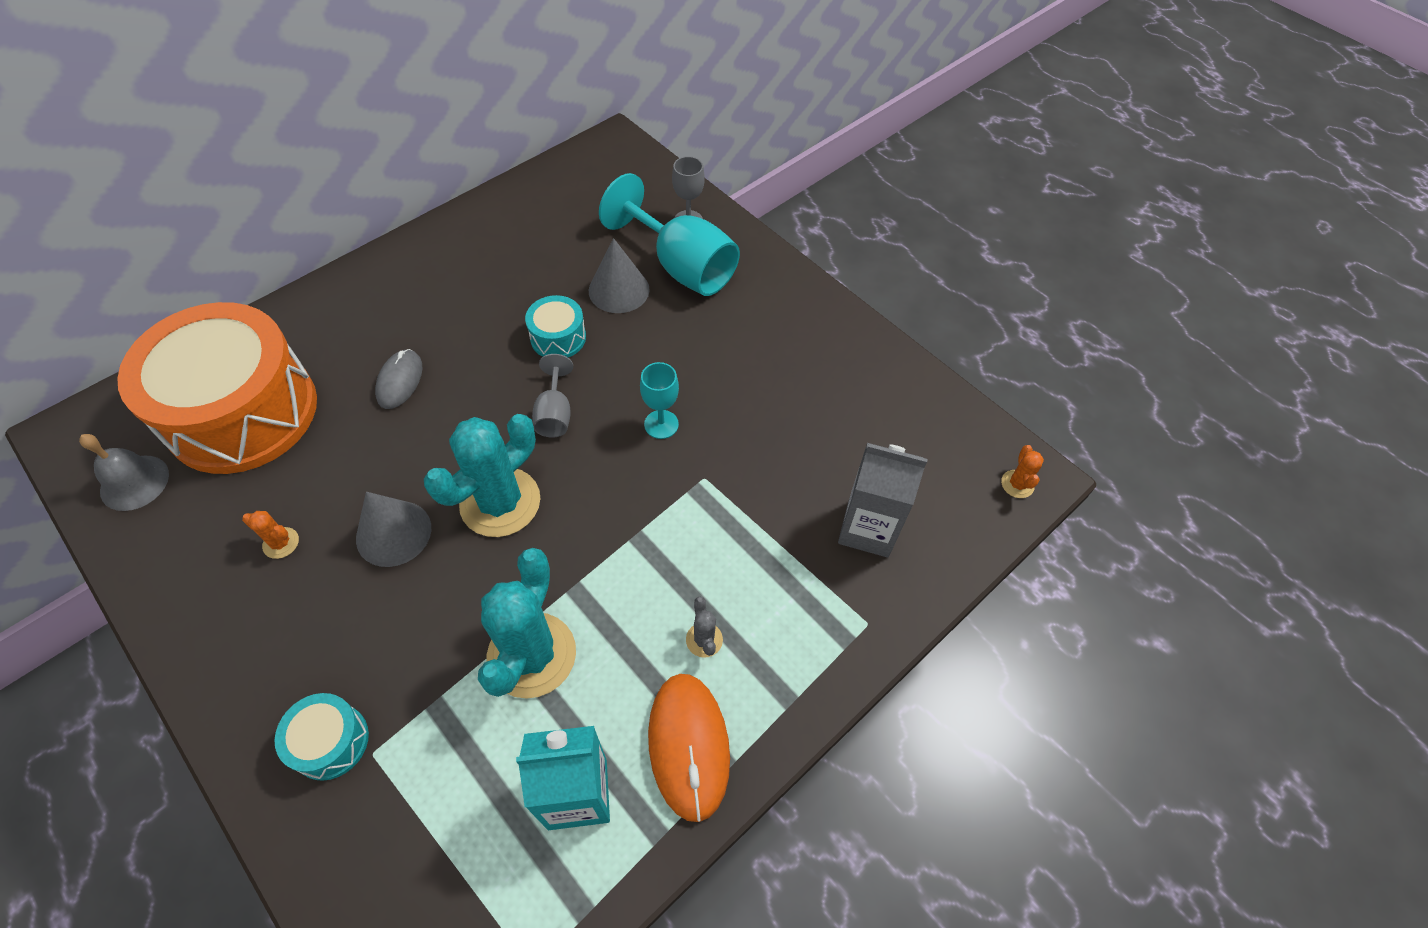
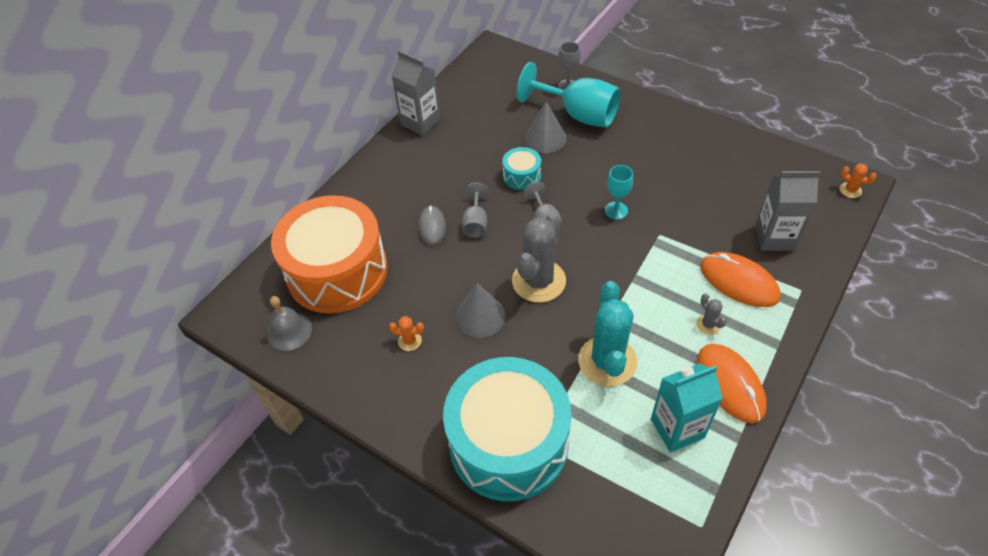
camera: 10 degrees left, 5 degrees down
turquoise drum [275,693,369,781] -> turquoise drum [443,357,572,501], size x2.43
turquoise cactus [424,414,540,537] -> grey cactus [512,213,566,303]
orange cactus [1001,445,1044,498] -> orange cactus turned 45 degrees counterclockwise [840,163,877,198]
none -> grey carton [391,50,440,136]
none -> grey goblet [462,183,488,238]
none -> orange mouse [700,252,781,307]

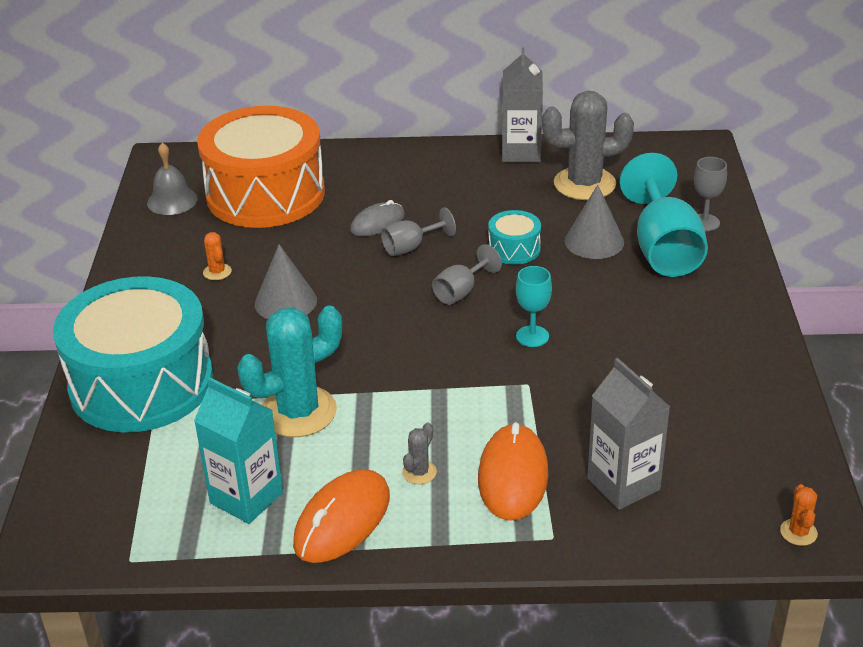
camera: 55 degrees right, 15 degrees down
grey cactus [512,213,566,303] -> grey cactus moved to [542,91,634,200]

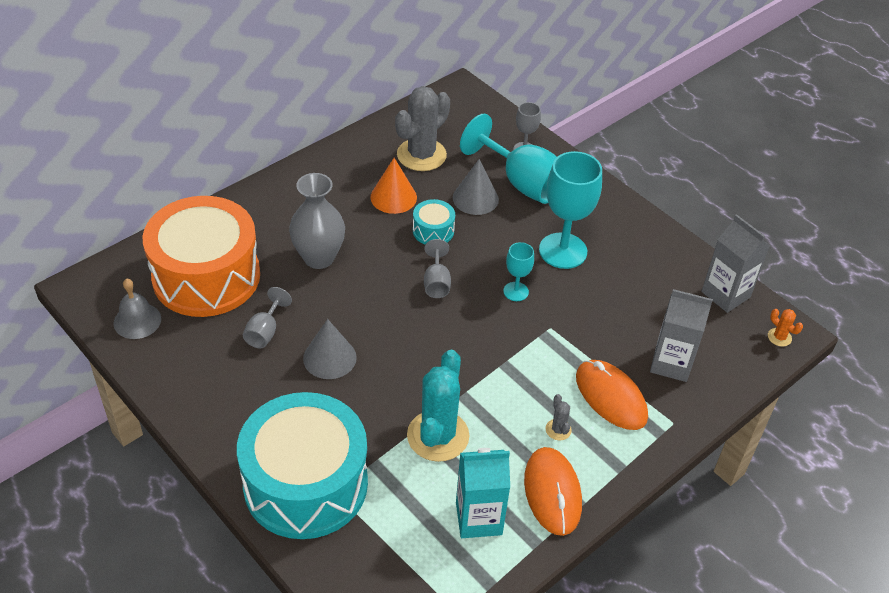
camera: 45 degrees left, 10 degrees up
orange cactus [203,232,232,280] -> none
grey mouse [350,200,405,236] -> grey vase [289,173,345,269]
grey goblet [381,208,456,256] -> grey goblet moved to [243,287,292,348]
grey carton [502,47,543,162] -> grey carton moved to [701,214,770,313]
none -> orange cone [370,158,417,214]
none -> turquoise goblet [539,151,602,269]

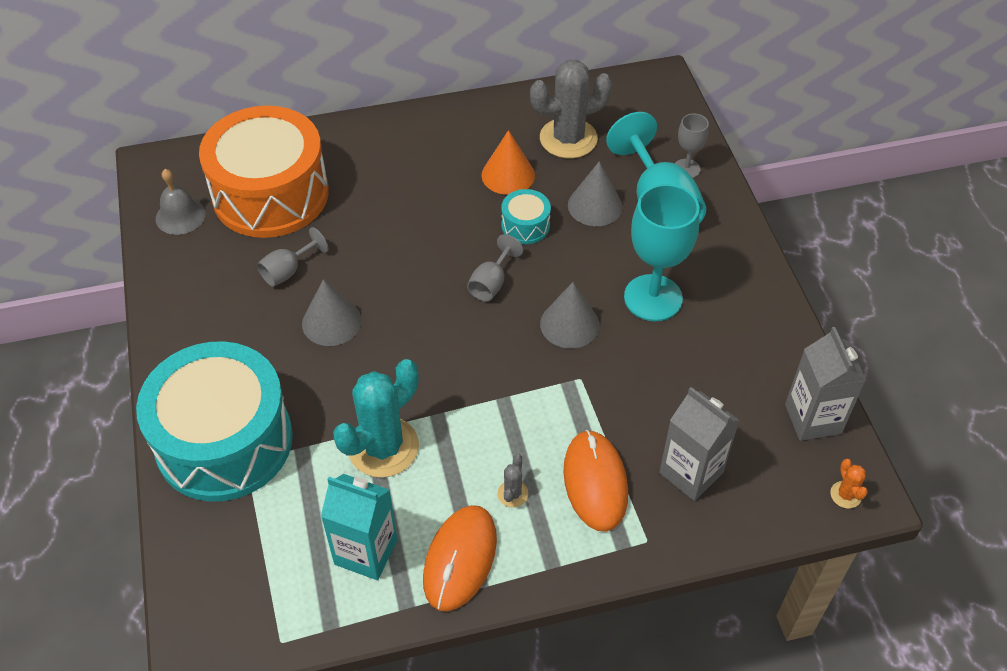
camera: 30 degrees right, 5 degrees up
grey vase [289,173,345,269] -> none
turquoise goblet [503,242,534,301] -> grey cone [540,282,599,348]

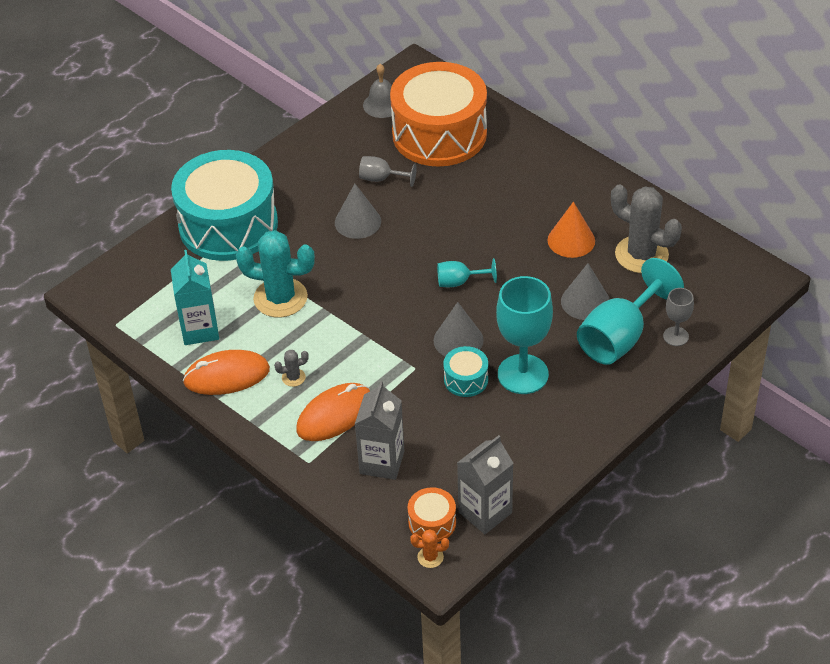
camera: 60 degrees right, 5 degrees down
grey goblet [467,234,523,301] -> turquoise goblet [437,258,497,287]
turquoise drum [502,189,551,244] -> turquoise drum moved to [443,346,488,397]
orange cactus [830,459,868,509] -> orange cactus turned 45 degrees clockwise [410,529,449,568]
none -> orange drum [408,487,456,542]

